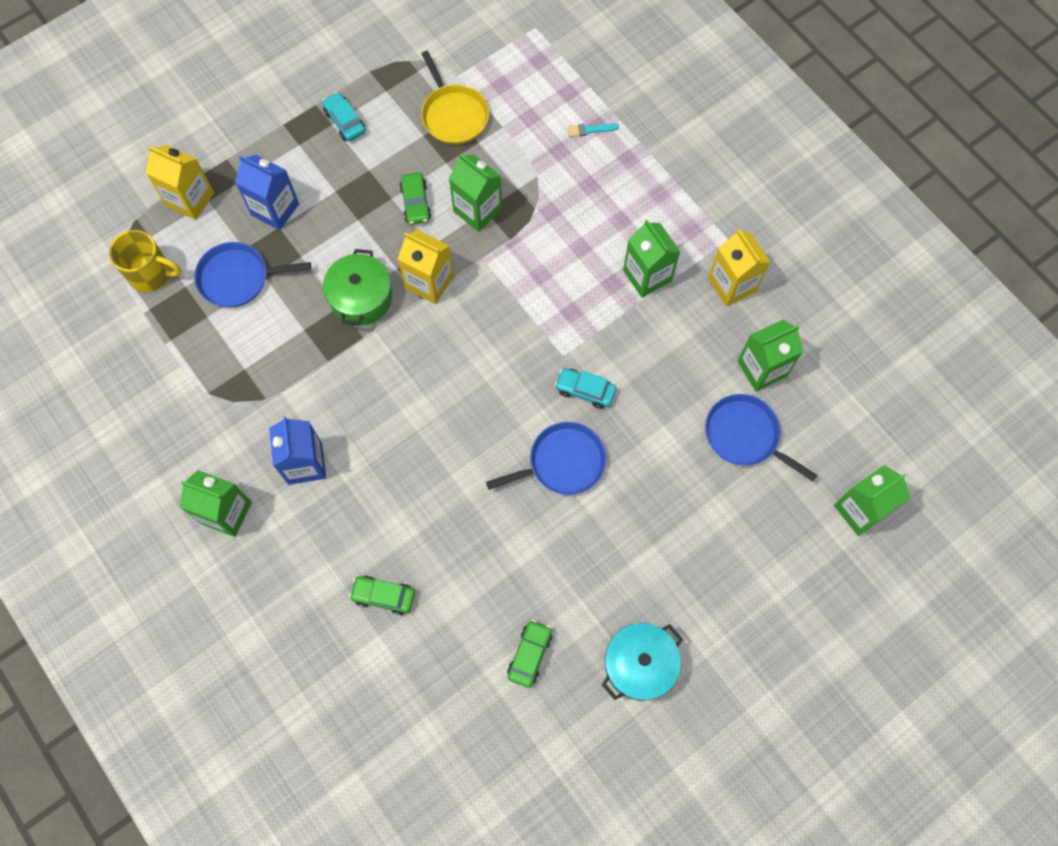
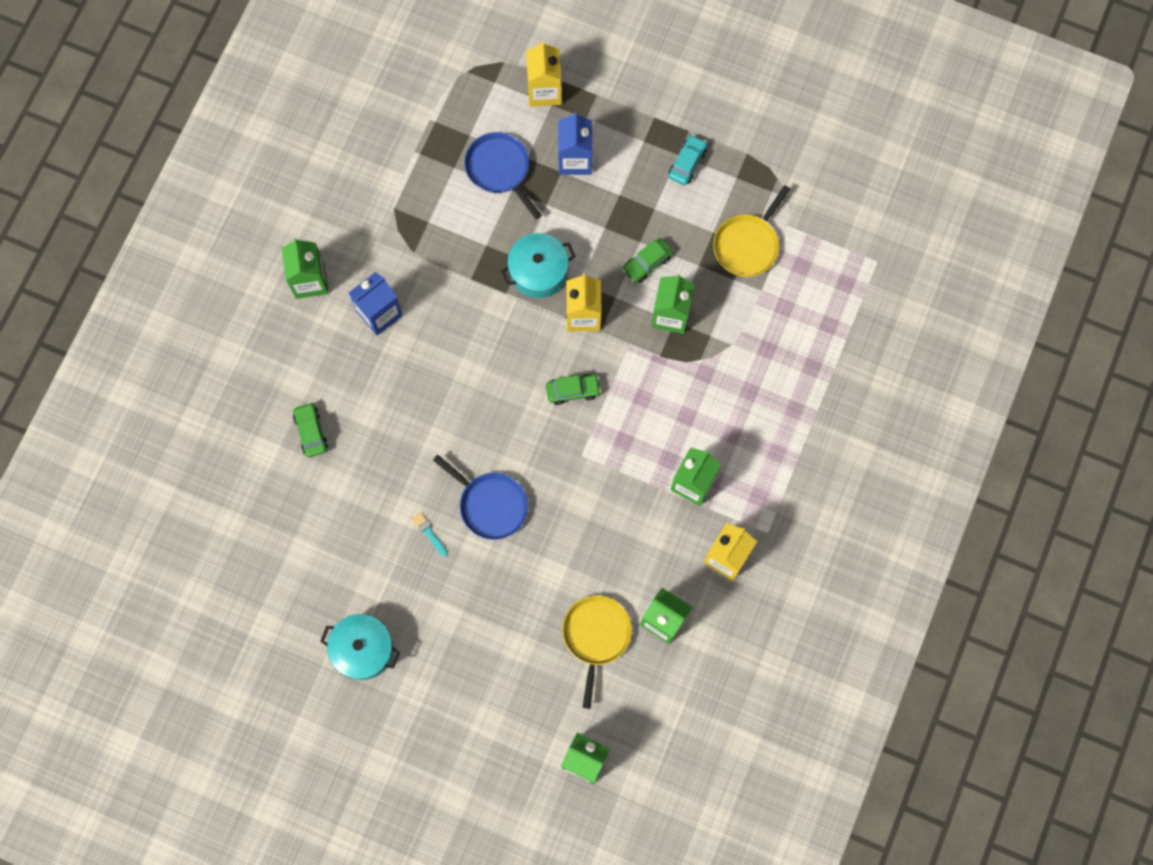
camera: 60 degrees right, 5 degrees up
yellow mug [109,230,181,292] -> none
green pot [323,249,392,325] -> turquoise pot [501,233,575,298]
green car [507,620,552,688] -> green car moved to [546,374,601,405]
turquoise car [555,368,616,409] -> none
turquoise brush [568,123,619,137] -> turquoise brush moved to [412,513,448,557]
blue pan [705,394,818,482] -> yellow pan [562,595,632,709]

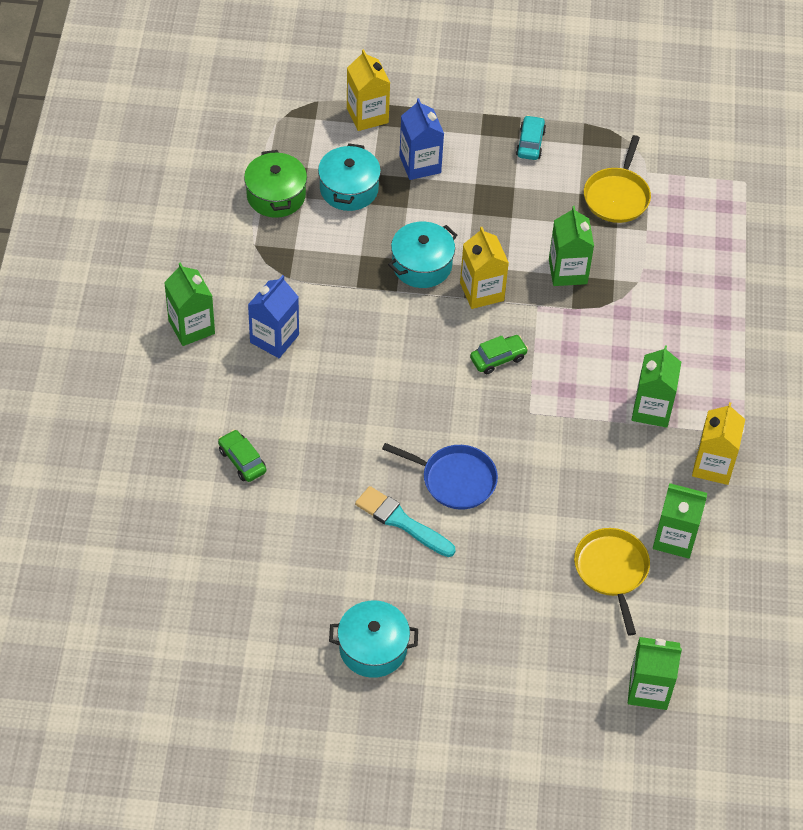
camera: 20 degrees left, 20 degrees down
turquoise brush [412,513,448,557] -> turquoise brush [355,486,455,557], size x2.01
blue pan [464,132,542,219] -> turquoise pot [318,143,381,211]
green car [622,238,673,283] -> none
none -> green pot [244,150,307,218]

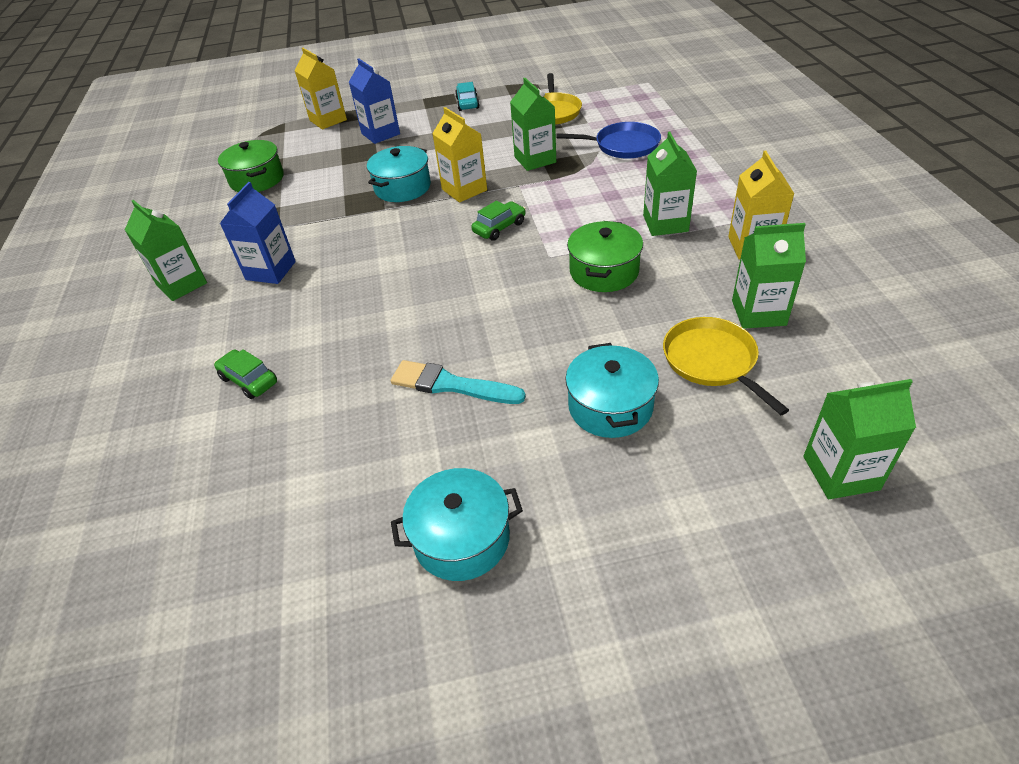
camera: 10 degrees left, 10 degrees down
turquoise pot [318,143,381,211] -> turquoise pot moved to [565,343,659,438]
blue pan [382,443,498,510] -> blue pan moved to [556,122,661,159]
none -> green pot [567,221,643,292]

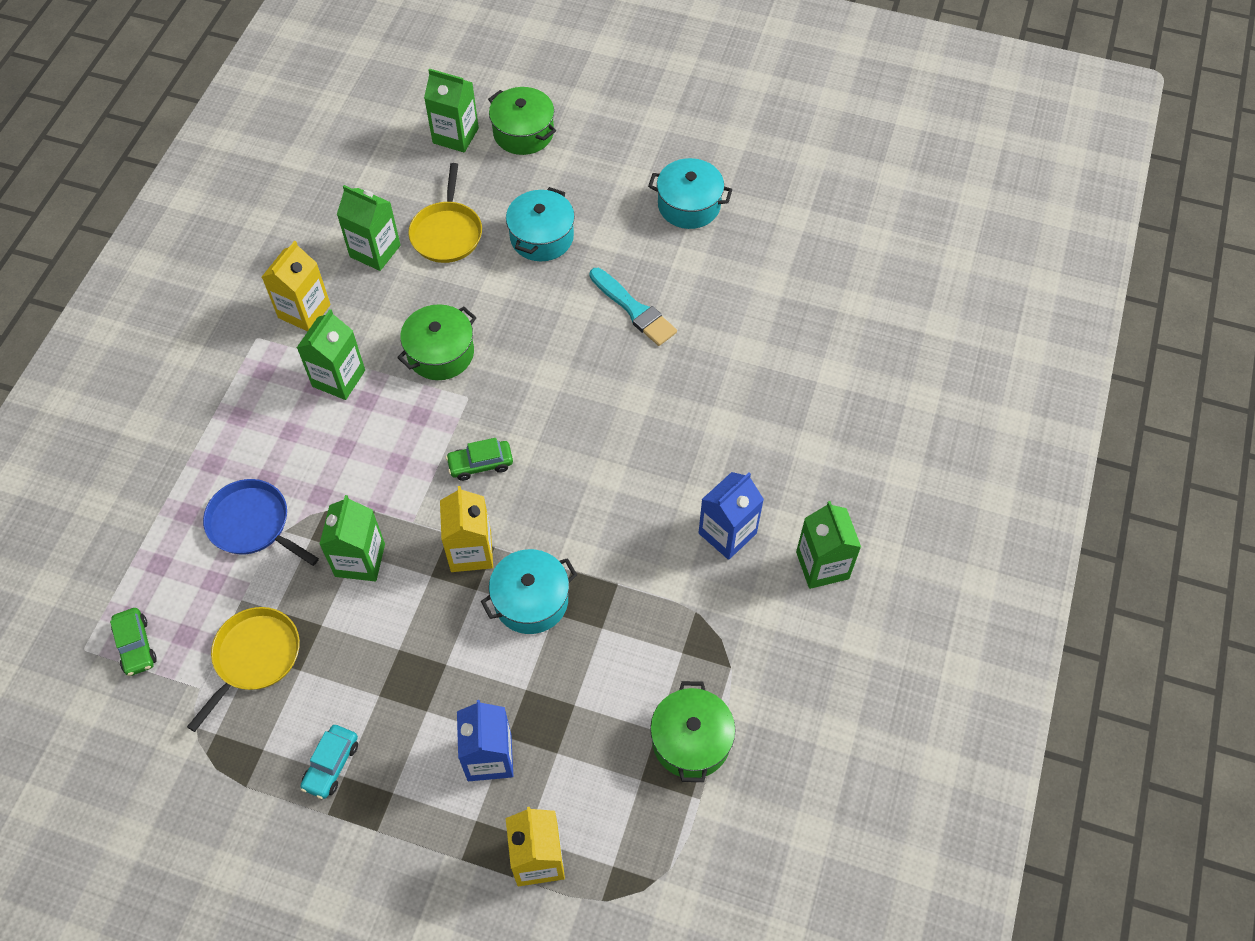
camera: 155 degrees left, 15 degrees up
green car [214,349,277,399] -> green car moved to [110,608,156,676]
none -> green pot [488,87,556,155]

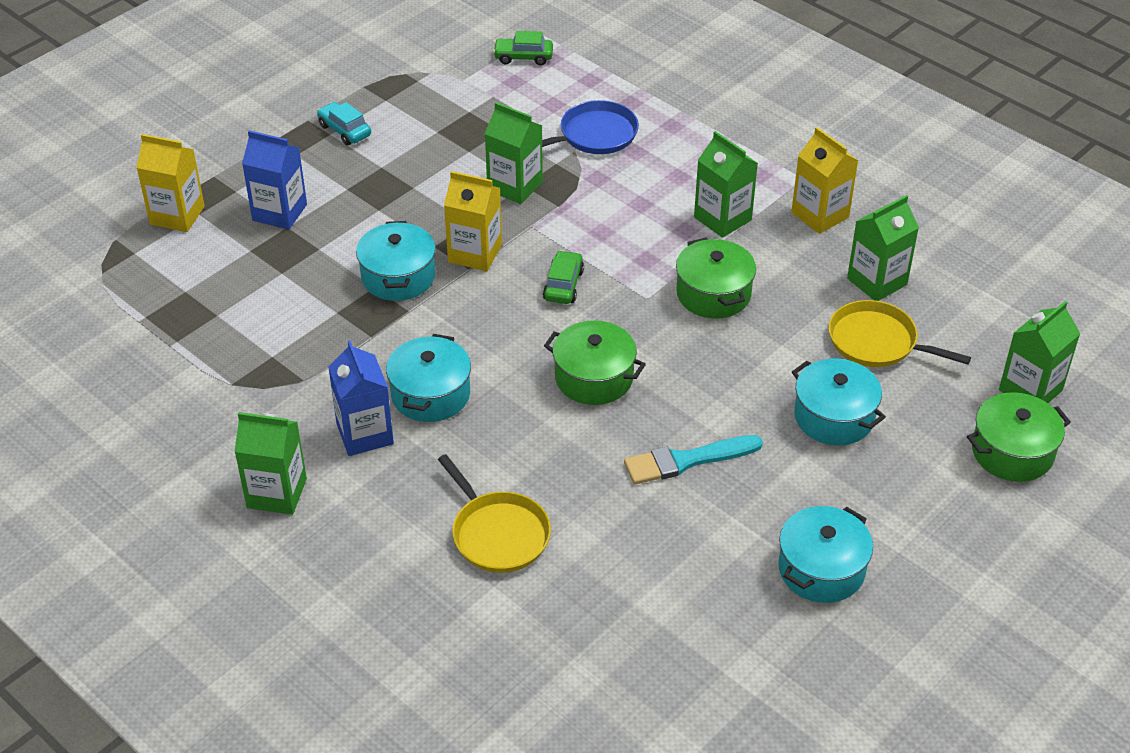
camera: 115 degrees right, 15 degrees down
yellow pan [187,607,300,732] -> yellow pan moved to [438,454,551,573]
green pot [650,681,735,782] -> green pot moved to [544,320,646,405]
none -> turquoise pot [386,334,471,422]

